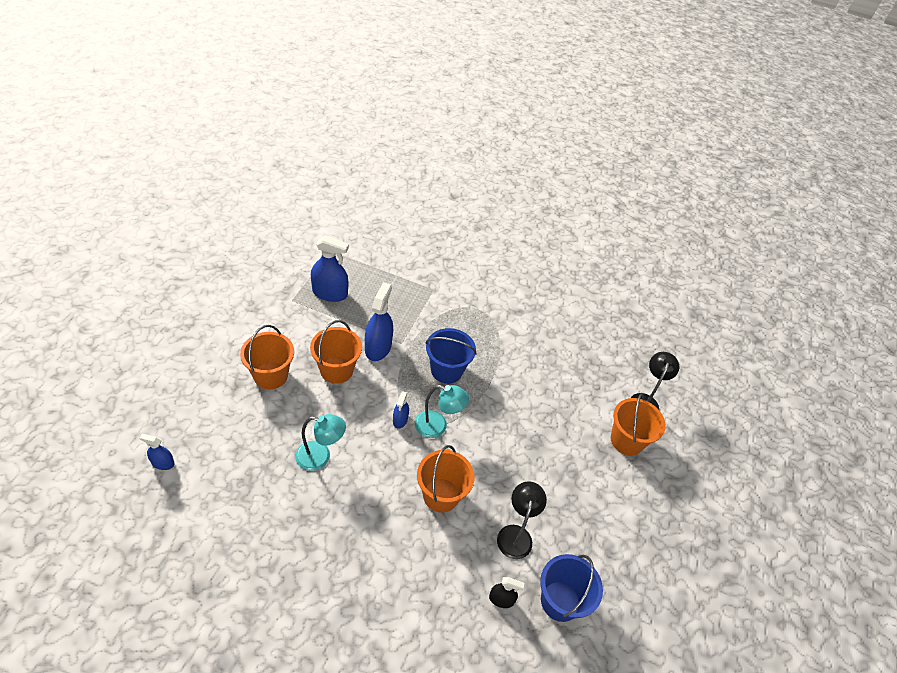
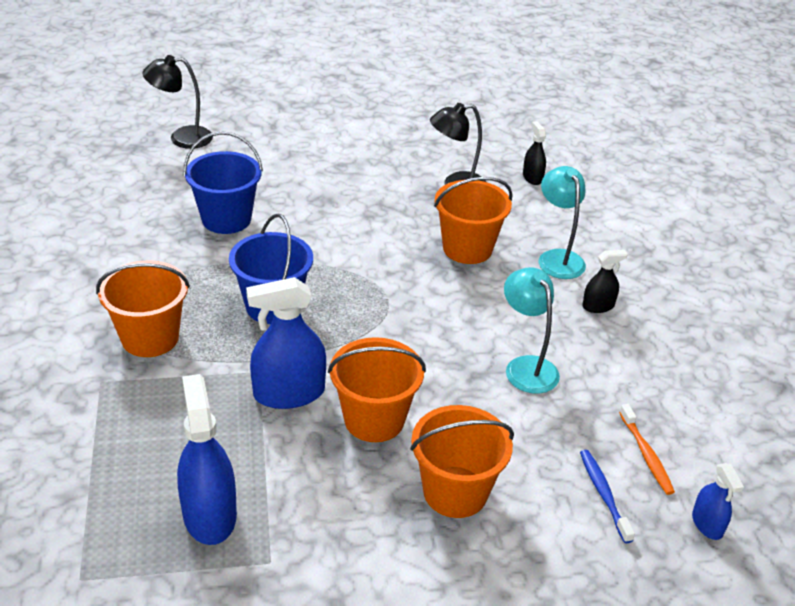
camera: 115 degrees left, 10 degrees down
blue spray bottle [393,392,409,429] -> none
turquoise lamp [415,385,469,438] -> turquoise lamp moved to [539,166,586,279]
blue bucket [540,554,603,622] -> blue bucket moved to [183,131,263,234]
orange bucket [611,393,666,456] -> orange bucket moved to [96,261,190,357]
none -> blue toothbrush [580,450,635,543]
none -> black spray bottle [582,250,628,313]
none -> orange toothbrush [619,404,675,495]

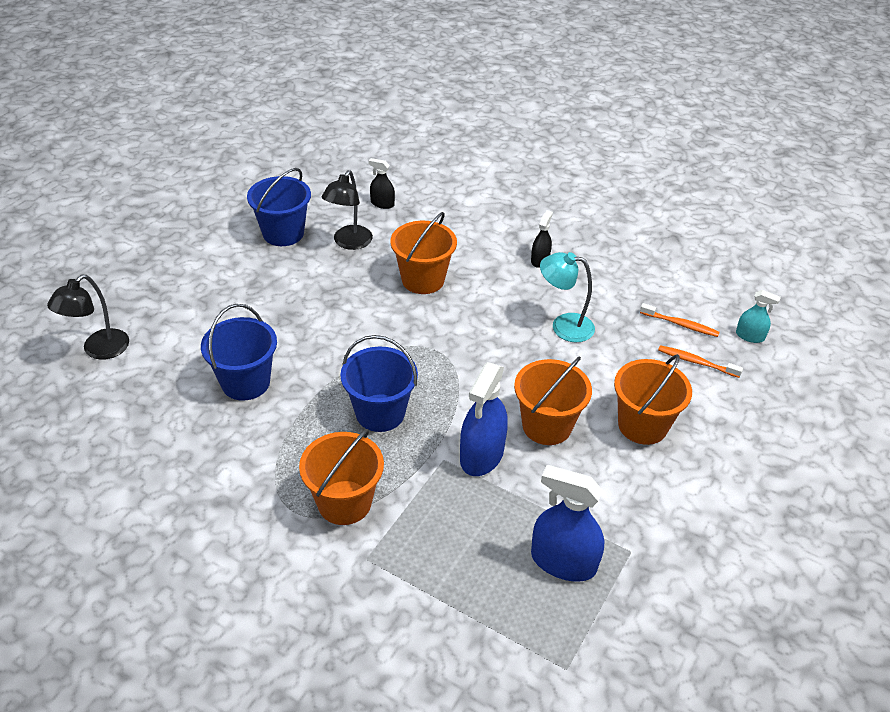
camera: 50 degrees left, 5 degrees up
turquoise lamp [539,166,586,279] -> none
blue toothbrush [580,450,635,543] -> orange toothbrush [658,345,743,378]
blue spray bottle [692,463,744,540] -> turquoise spray bottle [736,290,781,343]
none -> blue bucket [247,168,311,246]

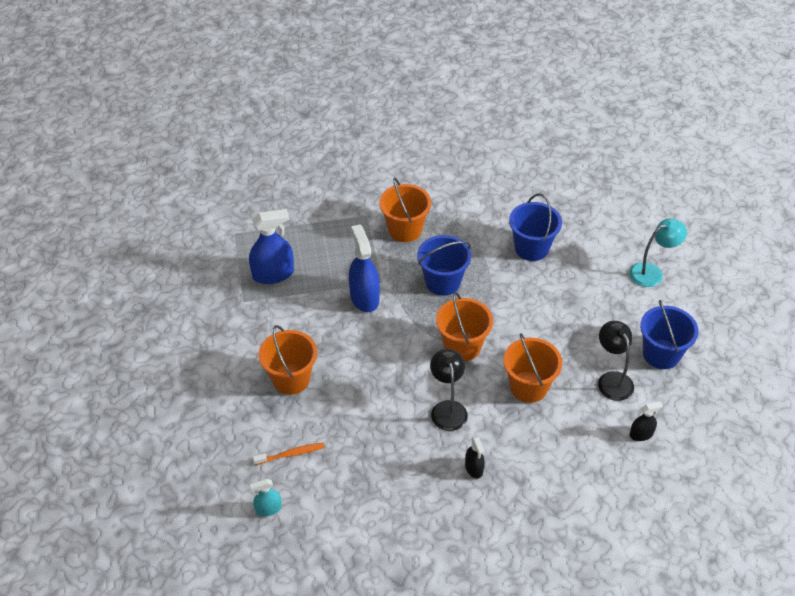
camera: 140 degrees right, 5 degrees up
black lamp [47,275,129,360] -> black lamp moved to [430,349,468,431]
orange bucket [514,356,592,445] -> orange bucket moved to [436,292,493,361]
turquoise lamp [540,252,595,342] -> turquoise lamp moved to [629,218,687,287]
orange toothbrush [640,303,720,337] -> none

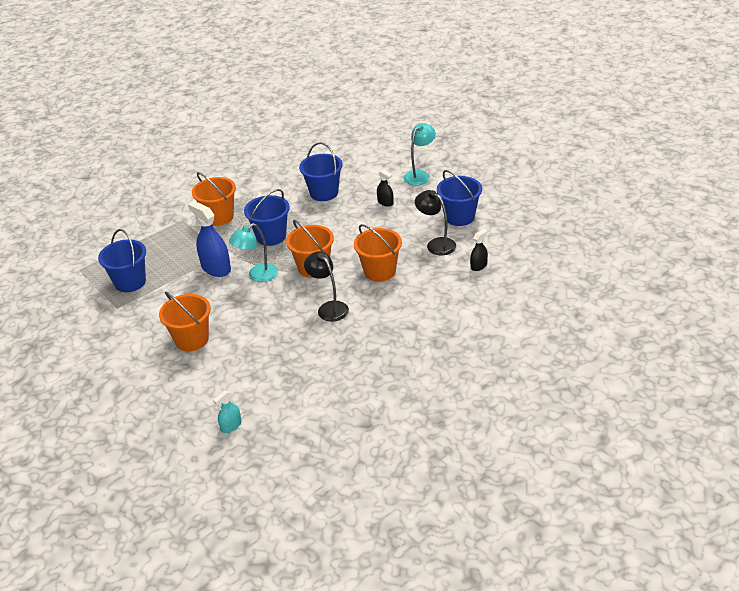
camera: 25 degrees left, 10 degrees down
blue spray bottle [249,209,294,284] -> blue bucket [98,229,146,292]
orange toothbrush [253,443,325,465] -> none
black spray bottle [465,436,485,479] -> black spray bottle moved to [377,169,394,206]
none -> turquoise lamp [229,223,278,282]

